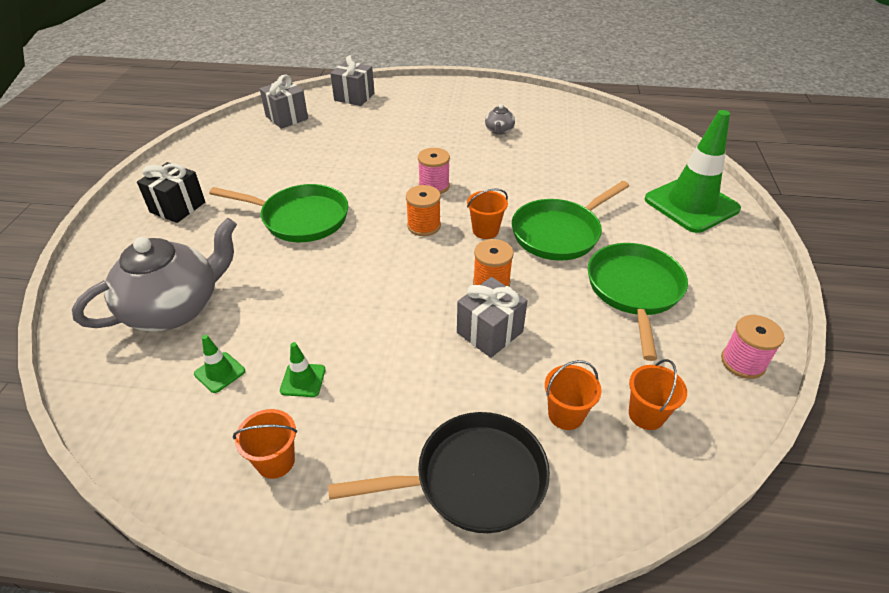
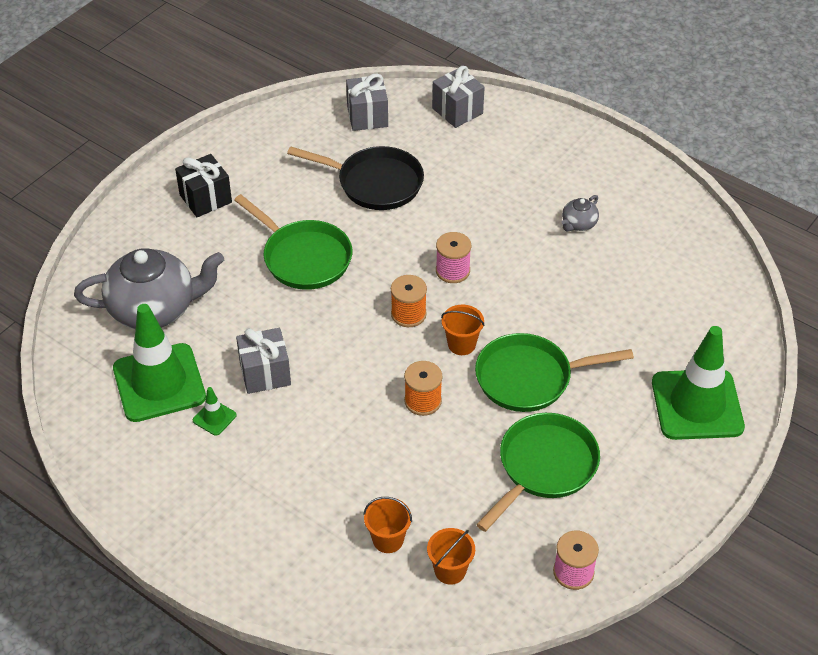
camera: 30 degrees right, 5 degrees up
green traffic cone [194,335,245,393] -> green traffic cone [113,304,206,422], size x2.45
orange bucket [233,409,297,479] -> none
black pan [328,412,550,533] -> black pan moved to [287,146,424,210]
grey gift [457,277,528,358] -> grey gift moved to [236,328,291,394]

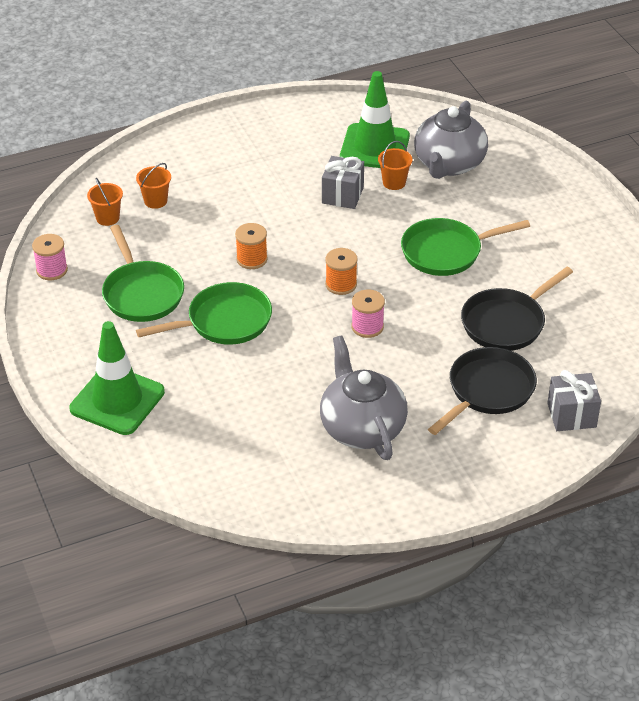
camera: 120 degrees right, 5 degrees down
black gift [175,154,232,217] -> none
green traffic cone [193,387,236,436] -> none
grey gift [346,73,388,131] -> none
orange bucket [441,305,485,355] -> orange bucket moved to [378,141,412,190]
green pan [475,333,634,412] -> green pan turned 45 degrees clockwise [136,282,272,345]
grey teapot [562,195,599,231] -> grey teapot [320,335,408,460], size x2.32
none -> black pan [428,347,537,435]

